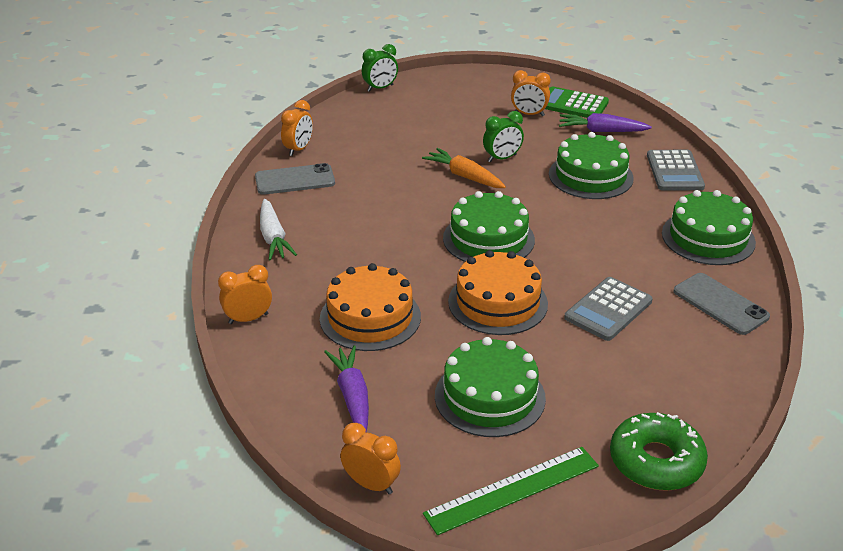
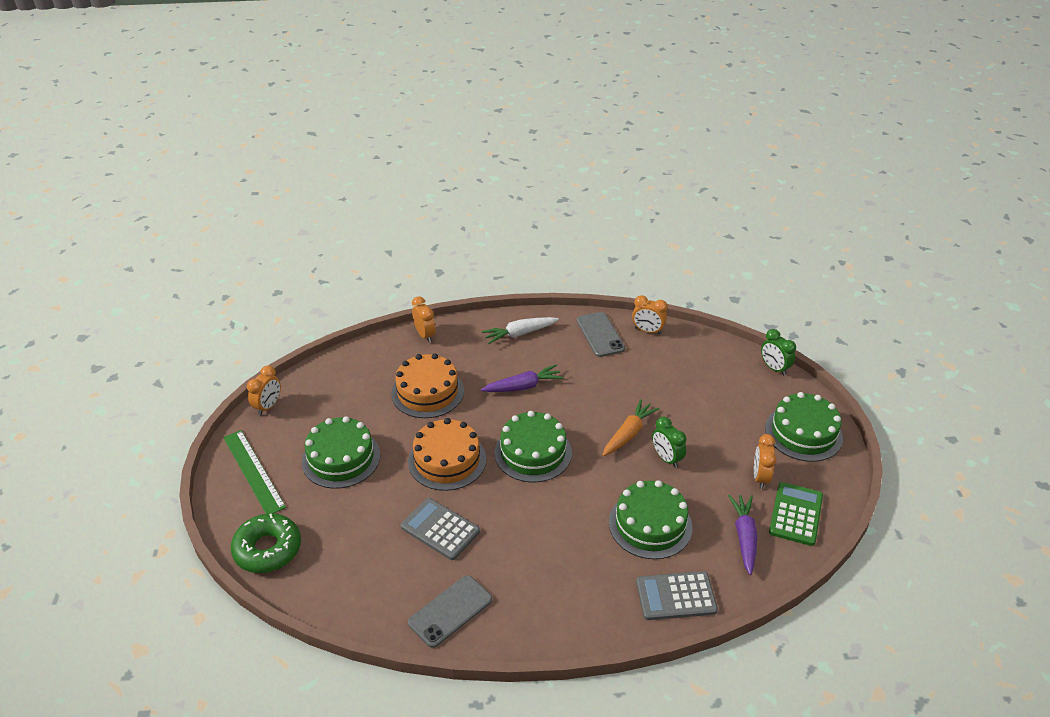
camera: 85 degrees right, 5 degrees up
purple carrot [324,345,369,432] -> purple carrot moved to [481,364,564,392]
green cake [662,190,756,265] -> green cake moved to [765,392,843,462]

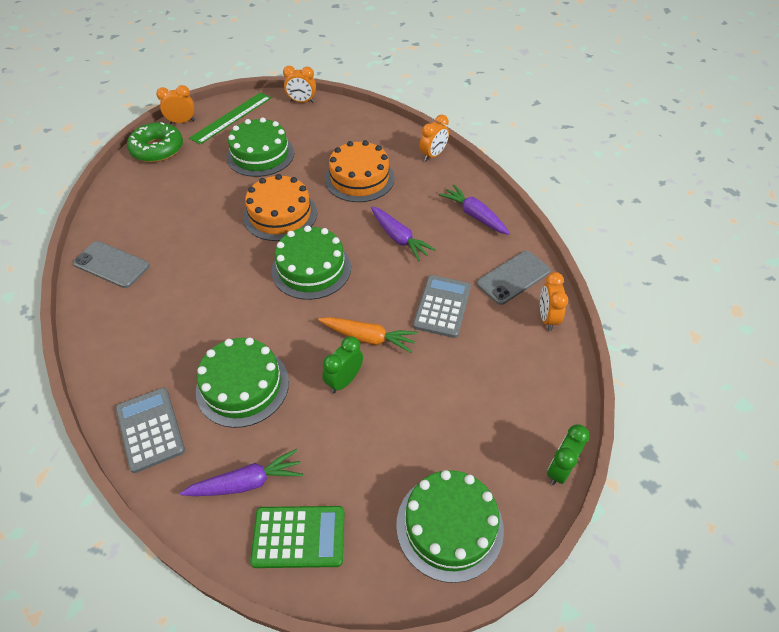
camera: 70 degrees right, 10 degrees up
grey calculator [401,498,480,560] -> grey calculator moved to [413,275,471,338]
white carrot [482,317,559,344] -> purple carrot [439,185,510,235]
orange clock [754,434,777,489] -> orange clock moved to [156,85,195,124]

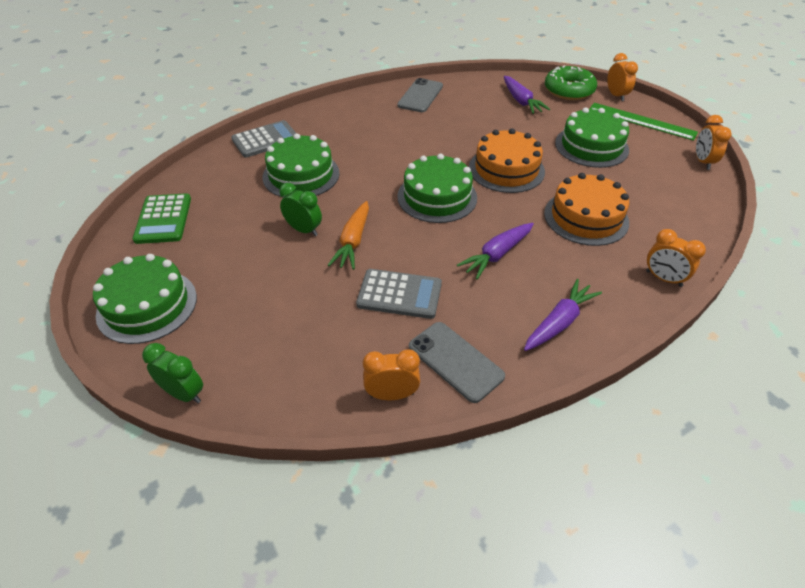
camera: 85 degrees right, 5 degrees down
purple carrot [180,449,303,496] -> purple carrot moved to [504,76,550,114]

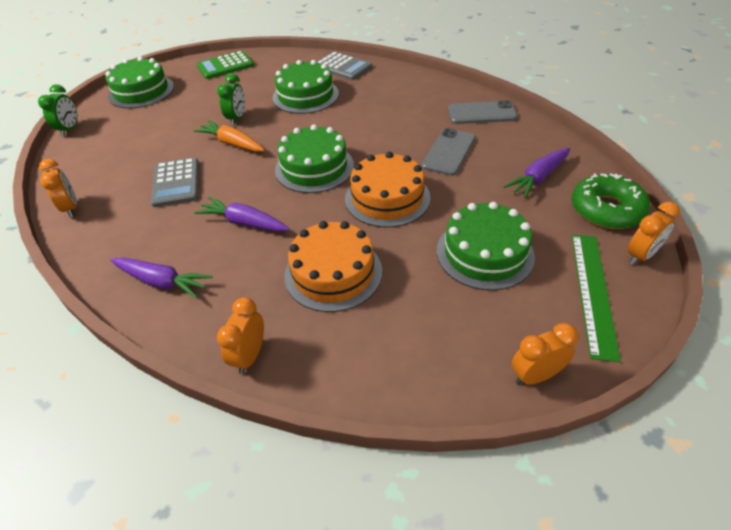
camera: 70 degrees right, 0 degrees up
orange carrot [328,201,369,270] -> orange carrot turned 45 degrees clockwise [194,120,265,152]
grey phone [409,322,505,403] -> grey phone moved to [421,128,476,176]

